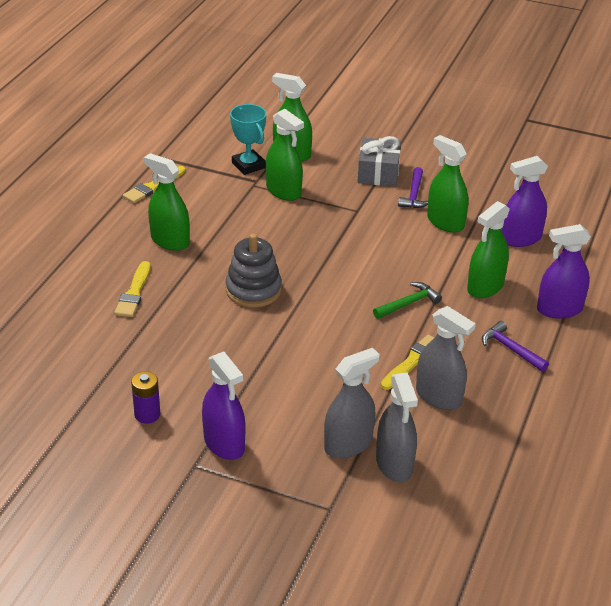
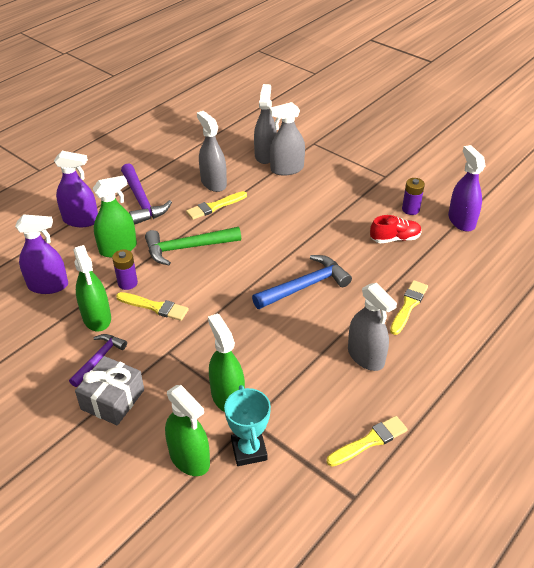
camera: 160 degrees left, 5 degrees up
green spray bottle [144,153,190,251] -> grey spray bottle [348,283,397,371]
purple spray bottle [202,351,245,460] -> purple spray bottle moved to [448,145,486,232]
grey stacking toy [226,233,282,307] -> blue hammer [252,255,352,309]
green hammer [373,282,442,319] -> green hammer [145,227,241,266], size x1.61
purple hammer [482,321,549,372] -> purple hammer [121,163,172,225], size x1.61
none -> purple battery [112,249,138,290]
none -> yellow brush [116,292,189,321]
none -> red shoe [370,215,422,243]

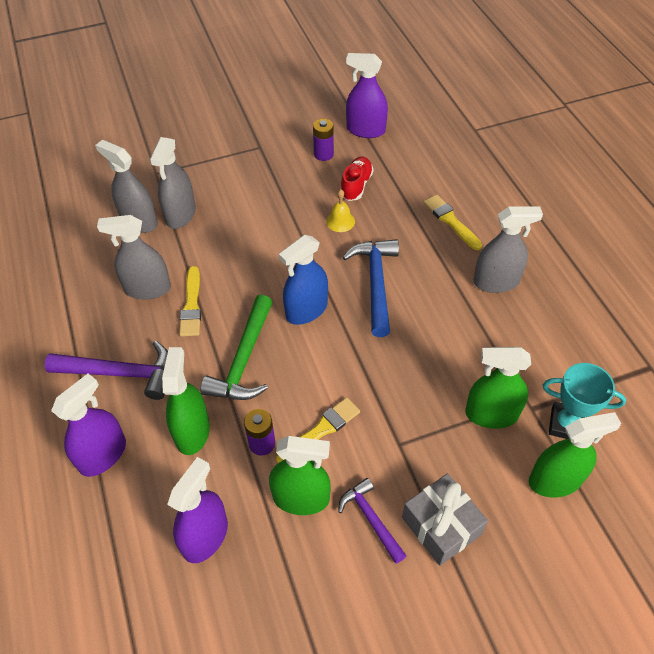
camera: 60 degrees left, 10 degrees up
yellow brush [326,416,408,467] -> none
none -> blue spray bottle [279,235,328,325]
none -> yellow bell [326,189,355,232]

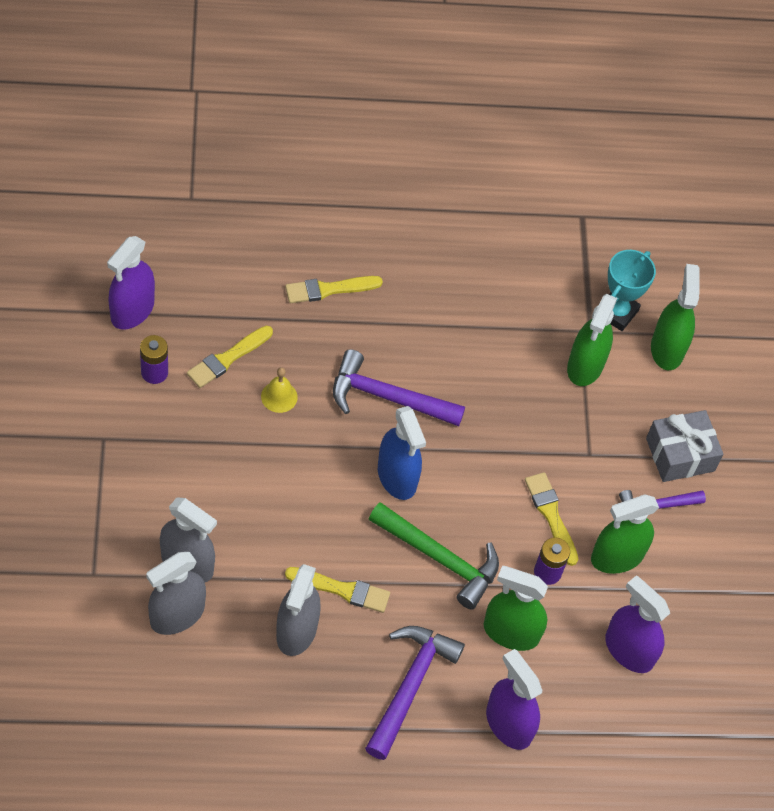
camera: 80 degrees left, 5 degrees up
green spray bottle [269,436,331,515] -> green spray bottle turned 135 degrees counterclockwise [591,494,659,574]
red shoe [341,157,374,201] -> yellow brush [187,326,273,388]
blue hammer [343,239,399,337] -> purple hammer [333,349,465,426]
grey spray bottle [473,206,543,293] -> none

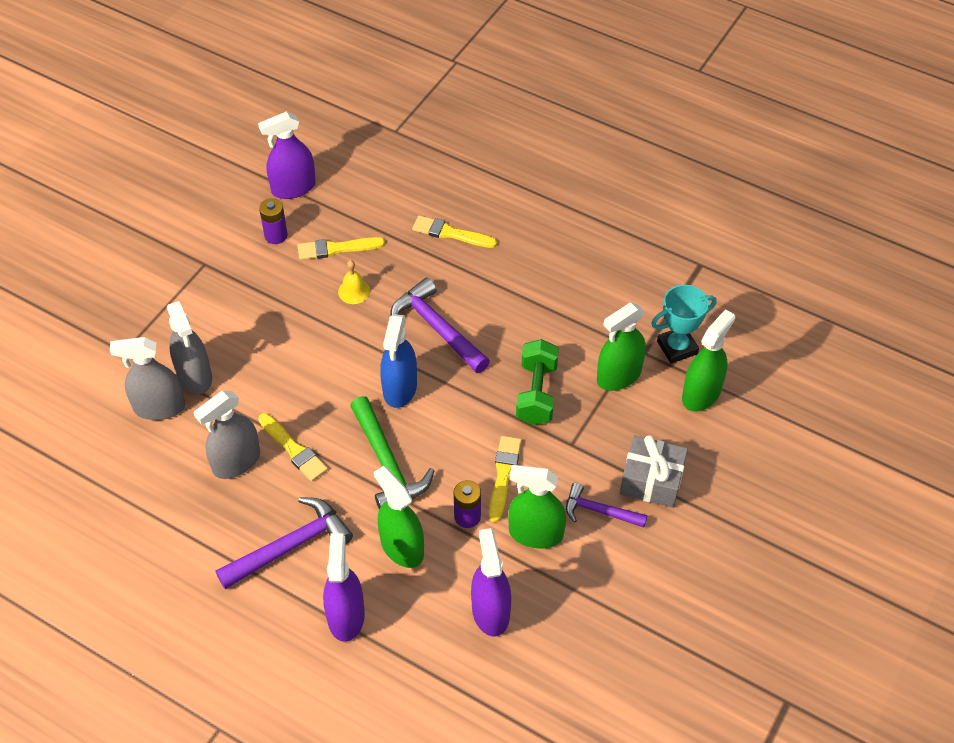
camera: 40 degrees right, 5 degrees down
none -> green dumbbell [516,339,559,425]

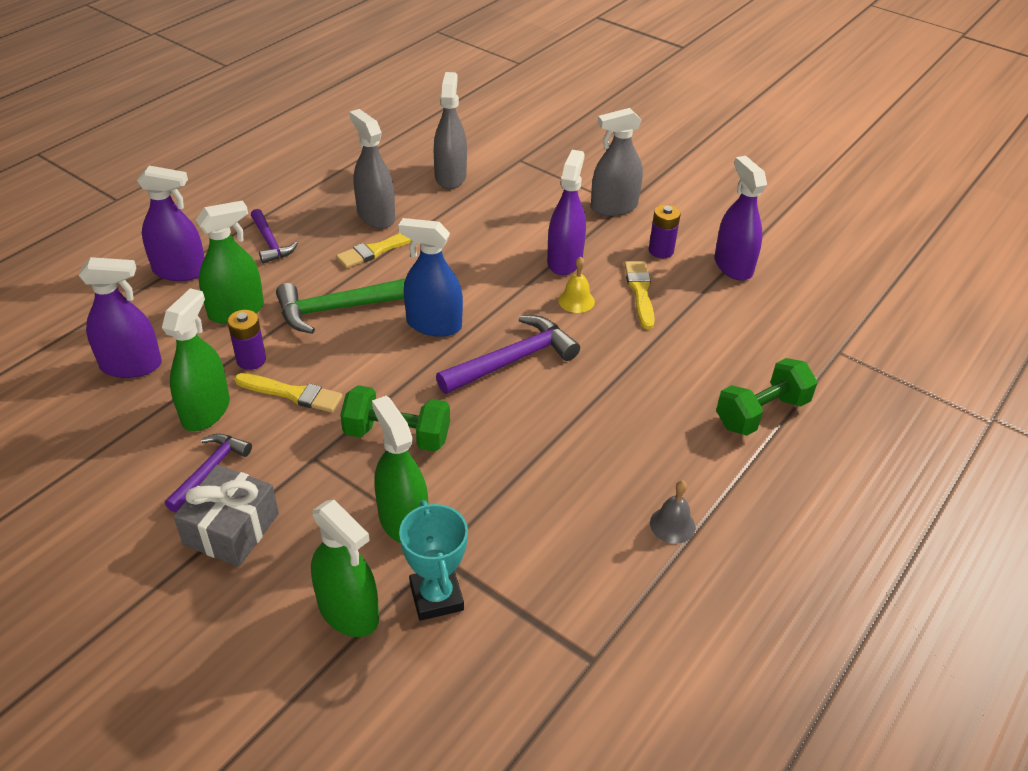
camera: 95 degrees right, 10 degrees down
grey spray bottle [167,301,212,394] -> grey spray bottle moved to [591,108,643,216]
purple hammer [215,497,353,589] -> purple hammer [251,209,298,264], size x0.62
yellow brush [412,215,497,248] -> none
none -> purple spray bottle [547,150,586,275]
none -> grey bell [650,480,695,544]
none -> green dumbbell [716,358,817,436]

